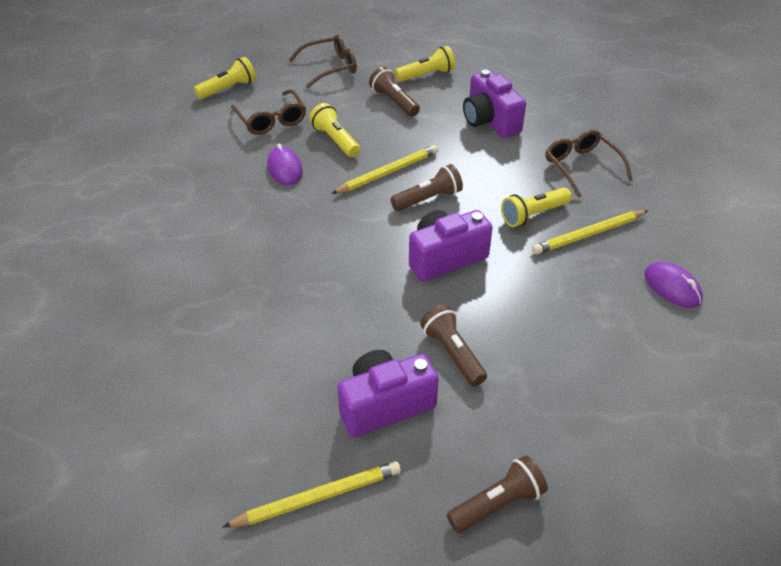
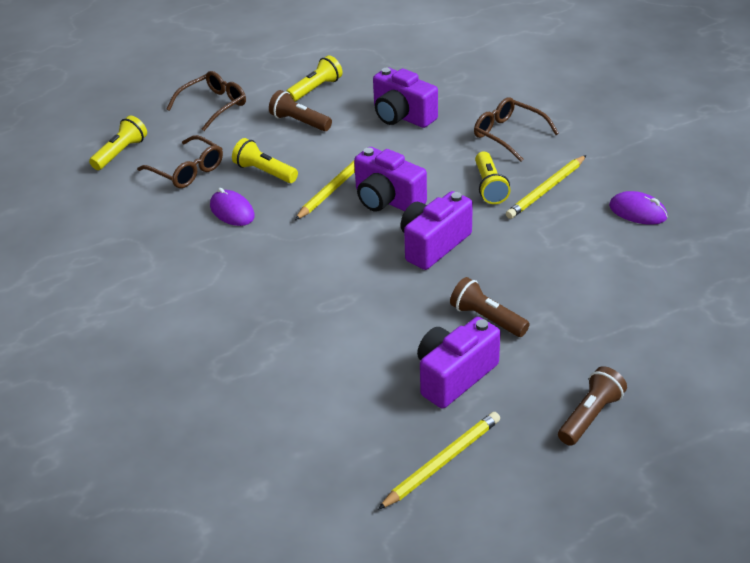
camera: 20 degrees left, 5 degrees down
brown flashlight [391,164,463,211] -> purple camera [354,147,427,211]
yellow flashlight [501,187,572,227] -> yellow flashlight turned 45 degrees counterclockwise [475,151,511,204]

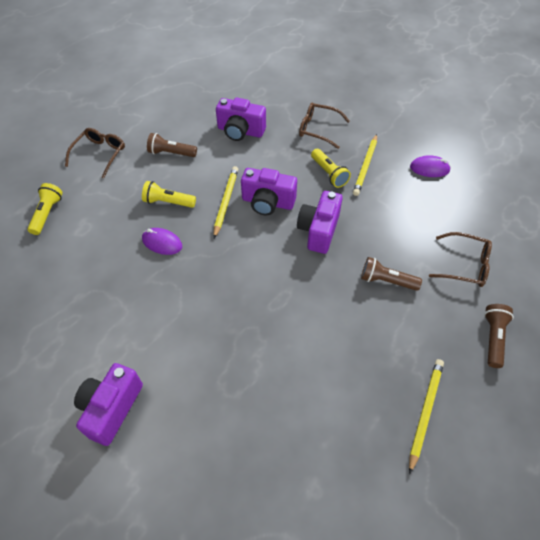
camera: 25 degrees left, 15 degrees up
brown glasses [137,135,223,188] -> brown glasses moved to [429,232,492,287]
yellow flashlight [286,55,343,102] -> none
purple camera [417,317,500,408] -> purple camera moved to [74,363,143,446]

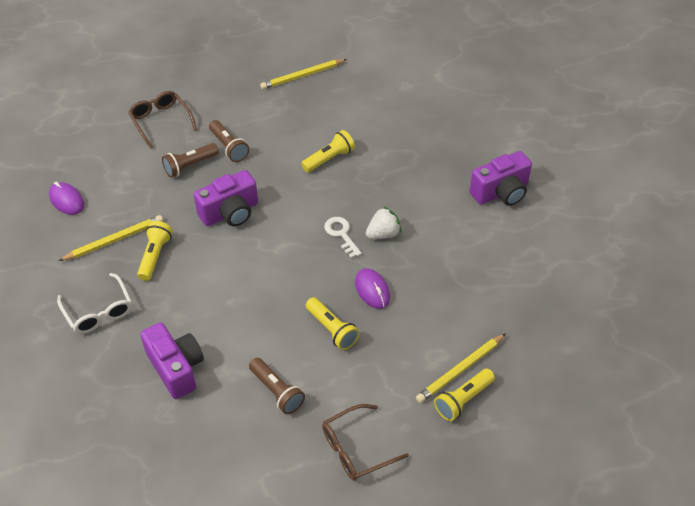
camera: 140 degrees left, 5 degrees down
yellow pencil [214,166,238,238] -> yellow pencil moved to [416,334,506,403]
purple camera [241,168,297,215] -> none
brown glasses [299,103,350,149] -> white glasses [57,273,132,334]
brown flashlight [484,304,514,368] -> brown flashlight moved to [162,143,219,178]
none -> yellow flashlight [301,130,355,172]
none -> white key [324,217,362,258]
none -> white strawberry [366,206,401,239]

